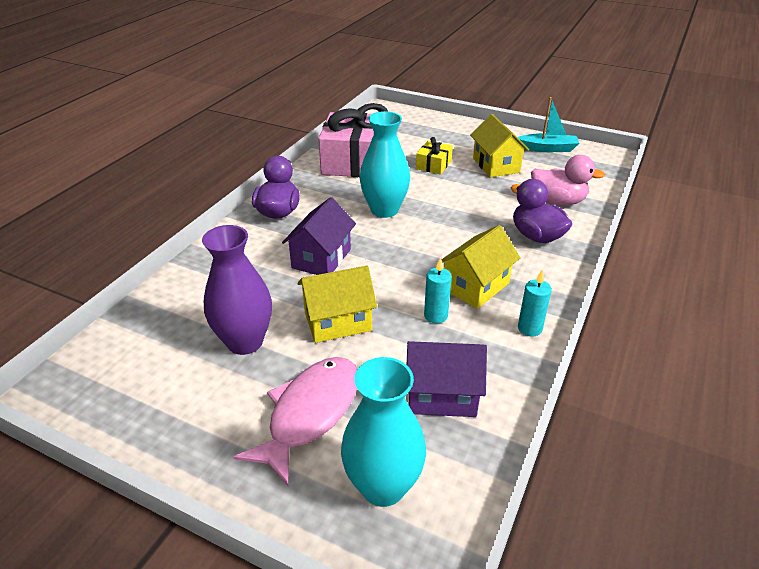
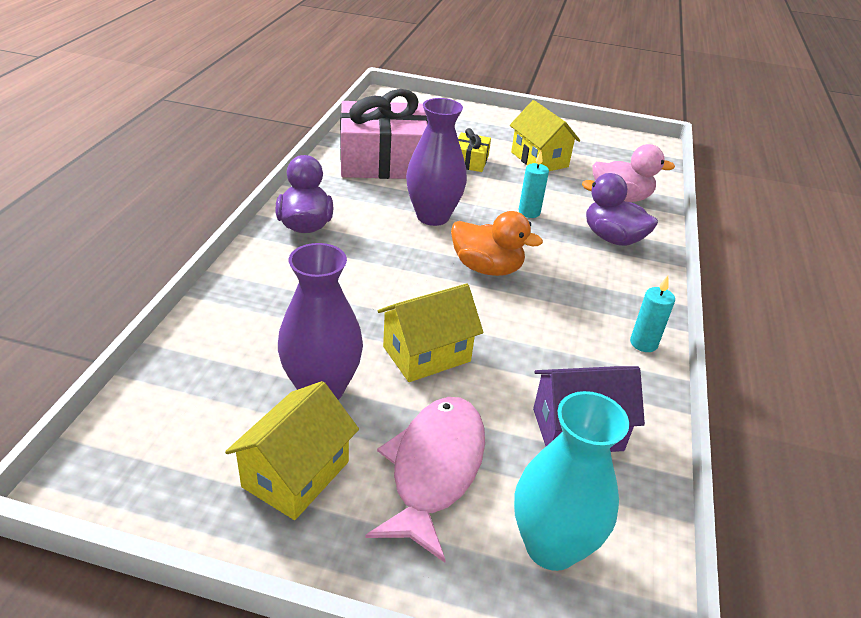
camera: 15 degrees left, 0 degrees up
purple house [282,197,356,275] -> none
turquoise vase [360,111,410,218] -> purple vase [406,98,467,226]
turquoise candle [424,257,452,324] -> turquoise candle moved to [519,151,549,218]
yellow house [441,225,520,309] -> yellow house moved to [225,381,359,520]
turquoise boat [517,97,579,152] -> none
none -> orange duck [451,211,543,276]

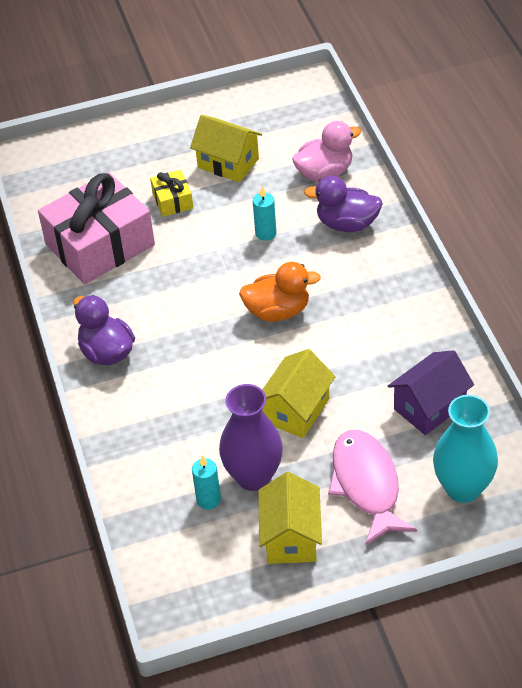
camera: 25 degrees left, 10 degrees up
purple vase [406,98,467,226] -> none
turquoise candle [630,276,675,352] -> turquoise candle moved to [192,455,221,510]

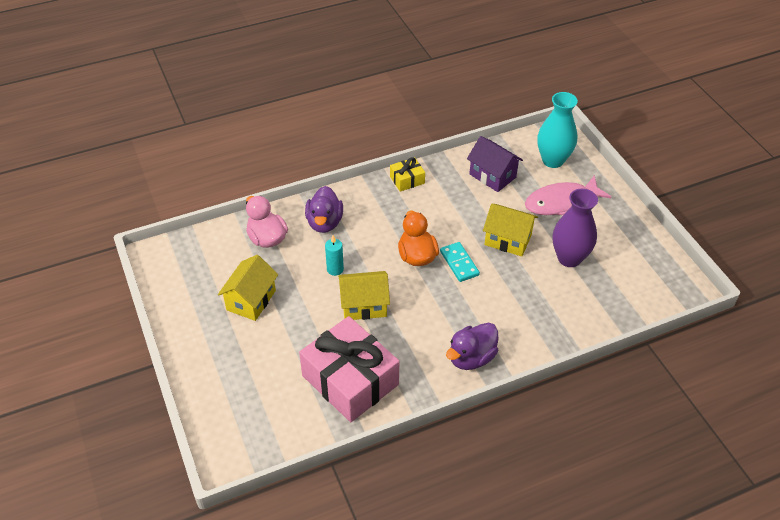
camera: 100 degrees left, 0 degrees up
yellow gift [150,170,193,217] -> yellow gift moved to [390,157,425,192]
turquoise candle [192,455,221,510] -> none
yellow house [258,472,322,564] -> yellow house moved to [338,271,390,320]
none -> turquoise domino [440,242,480,282]

